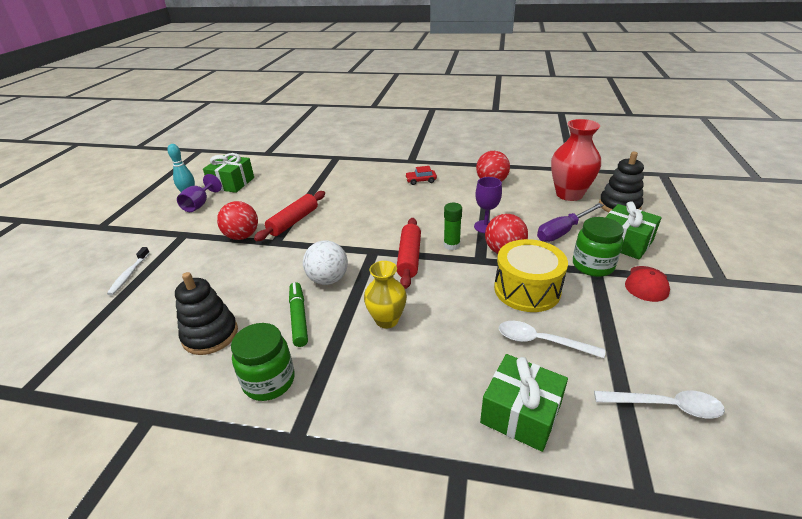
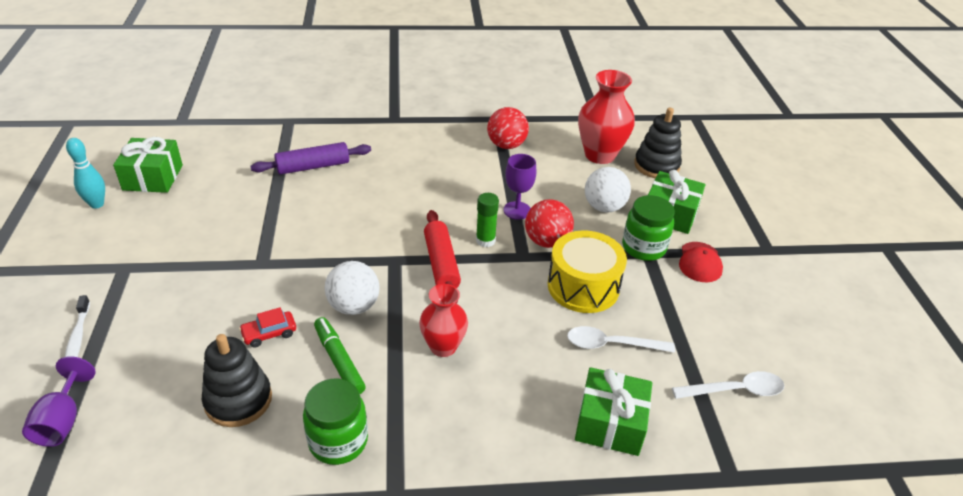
camera: 20 degrees left, 5 degrees up
purple goblet [177,174,222,212] -> purple goblet moved to [22,356,96,447]
red ball [217,201,258,240] -> none
red rolling pin [254,191,325,241] -> none
yellow vase [364,261,407,329] -> red vase [419,284,468,357]
red car [405,166,437,185] -> red car moved to [239,307,296,348]
purple screwdriver [537,203,604,242] -> white ball [585,167,631,213]
none -> purple rolling pin [251,142,371,175]

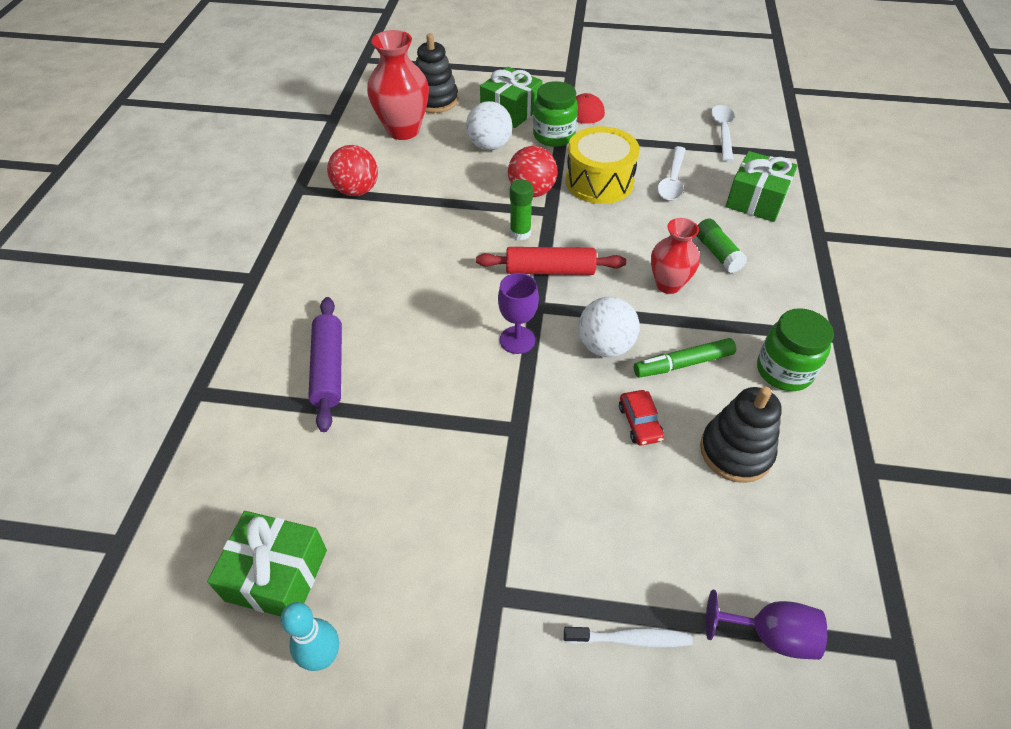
camera: 75 degrees left, 10 degrees up
purple goblet [503,154,536,220] -> purple goblet moved to [498,273,539,354]
none -> green glue stick [696,218,747,273]

